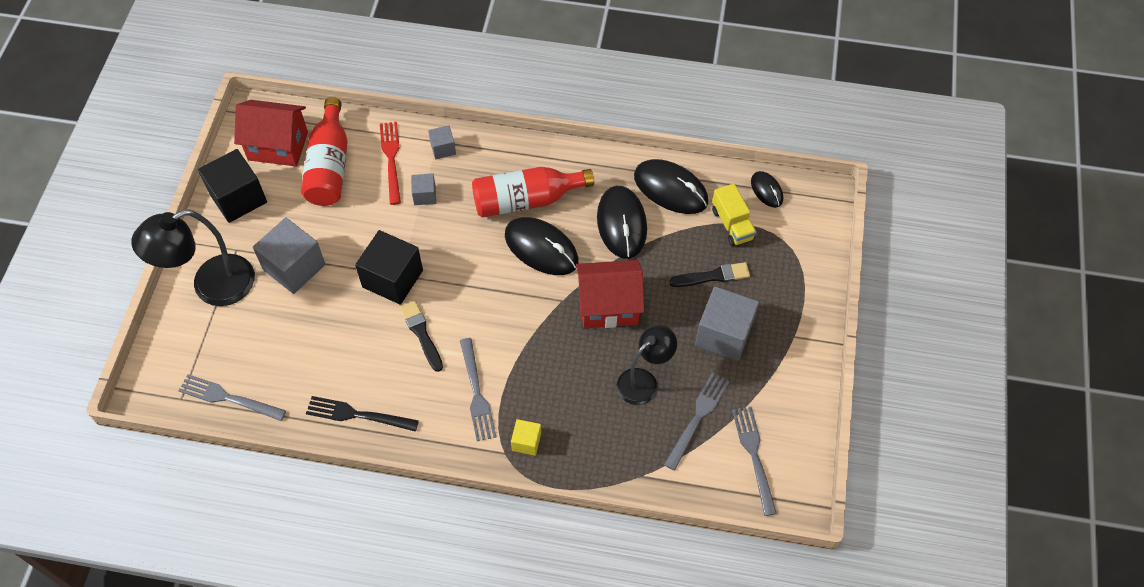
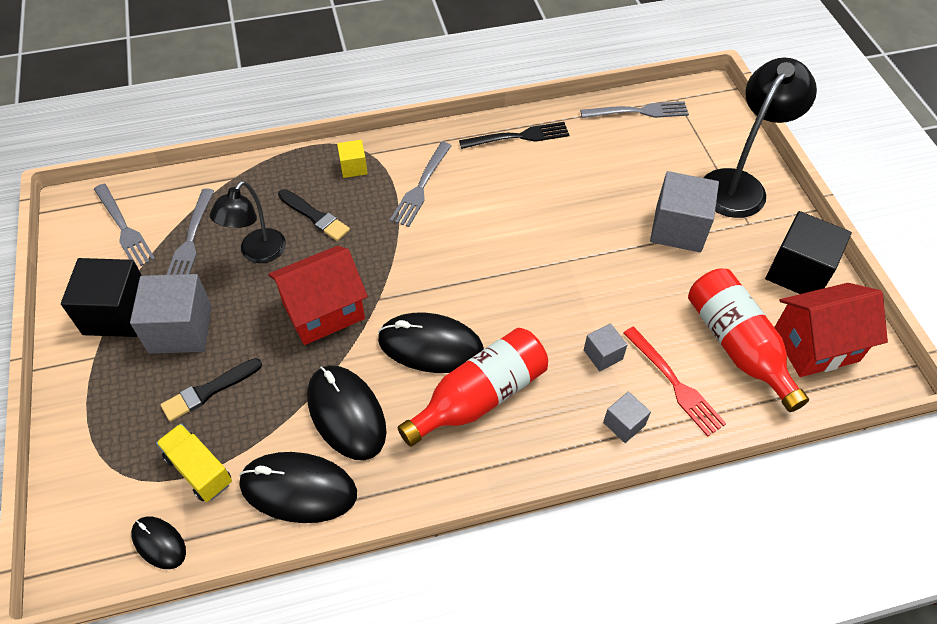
camera: 155 degrees right, 5 degrees down
black cube [355,230,423,305] -> black cube moved to [61,258,142,337]
black brush [400,300,443,372] -> black brush moved to [278,189,350,241]
grey fork [460,338,496,441] -> grey fork turned 120 degrees counterclockwise [390,142,452,227]

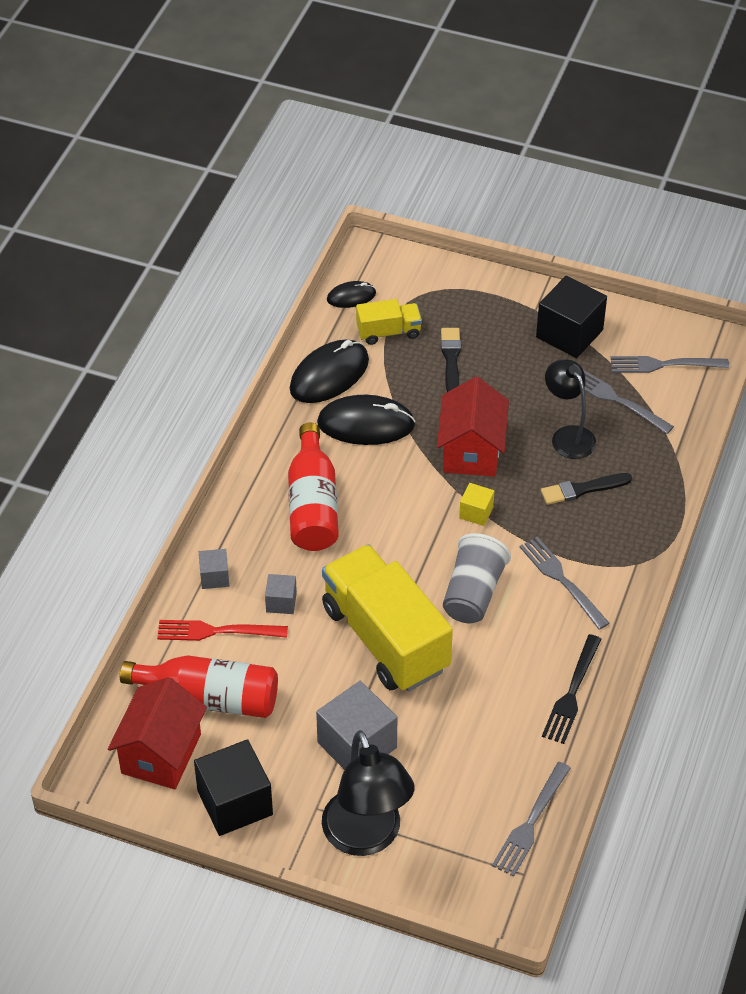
camera: 125 degrees right, 5 degrees down
grey cube [130,274,212,354] -> none
yellow cube [337,140,368,178] -> yellow cube moved to [459,483,494,526]
black mouse [378,313,484,373] -> none
none -> yellow truck [322,544,453,692]
none -> grey cup [443,533,511,623]

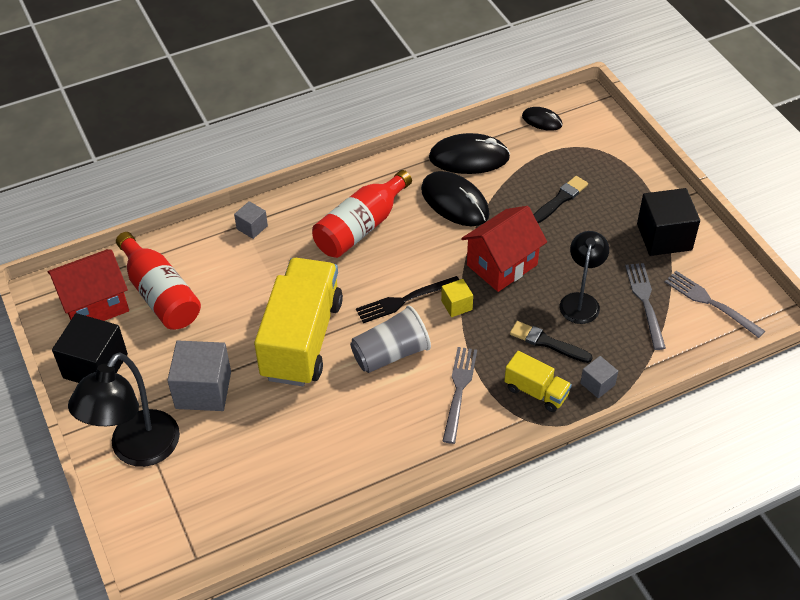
camera: 45 degrees right, 0 degrees up
red fork [157,620,288,641] -> none
grey cube [265,574,297,614] -> grey cube moved to [580,356,618,398]
yellow truck [356,299,422,345] -> yellow truck moved to [504,351,572,412]
grey fork [492,762,571,877] -> none
black fork [542,634,602,744] -> black fork moved to [356,276,459,323]

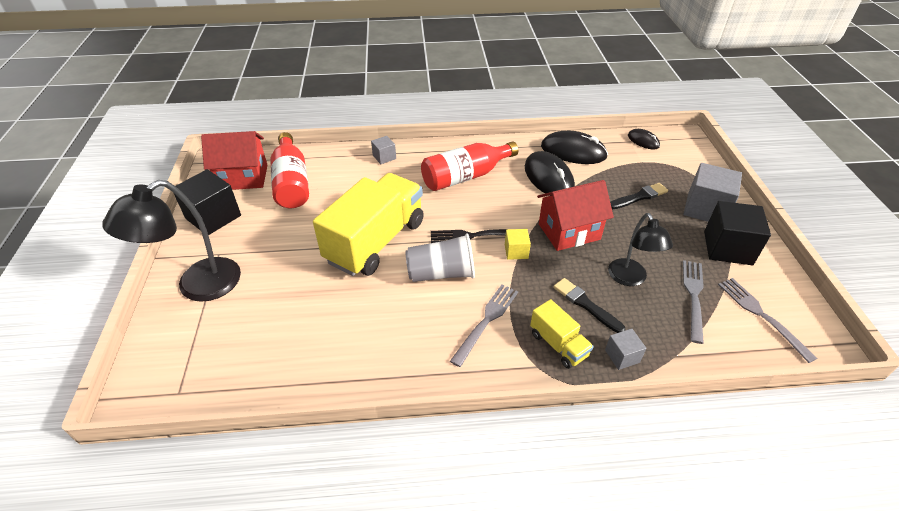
camera: 20 degrees right, 5 degrees down
grey cube [167,341,231,411] -> grey cube moved to [683,163,742,222]
black lamp [559,231,609,324] -> black lamp turned 135 degrees clockwise [608,213,673,286]

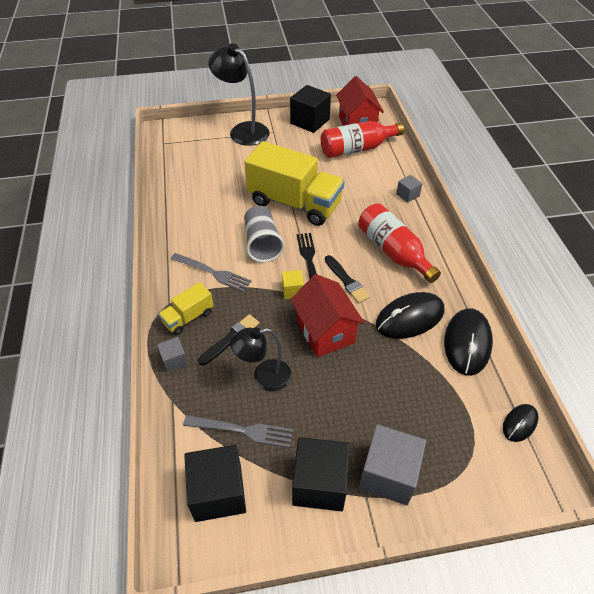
camera: 85 degrees right, 5 degrees up
black brush [610,183,668,209] -> black brush moved to [325,255,370,303]
grey fork [718,278,818,363] -> black cube [184,445,246,522]

